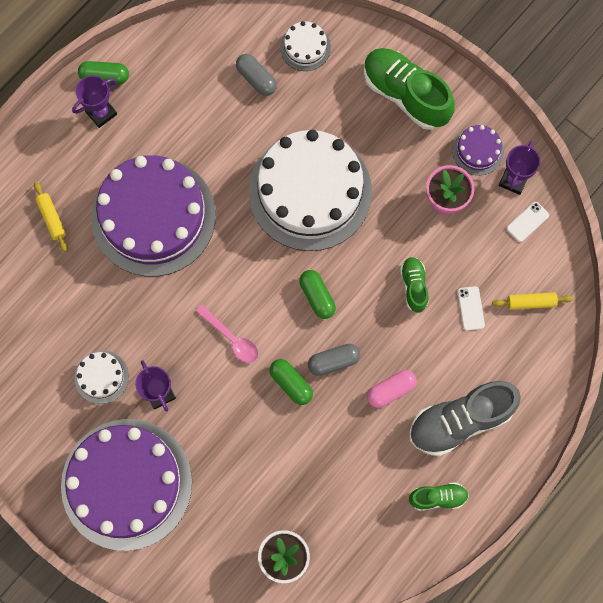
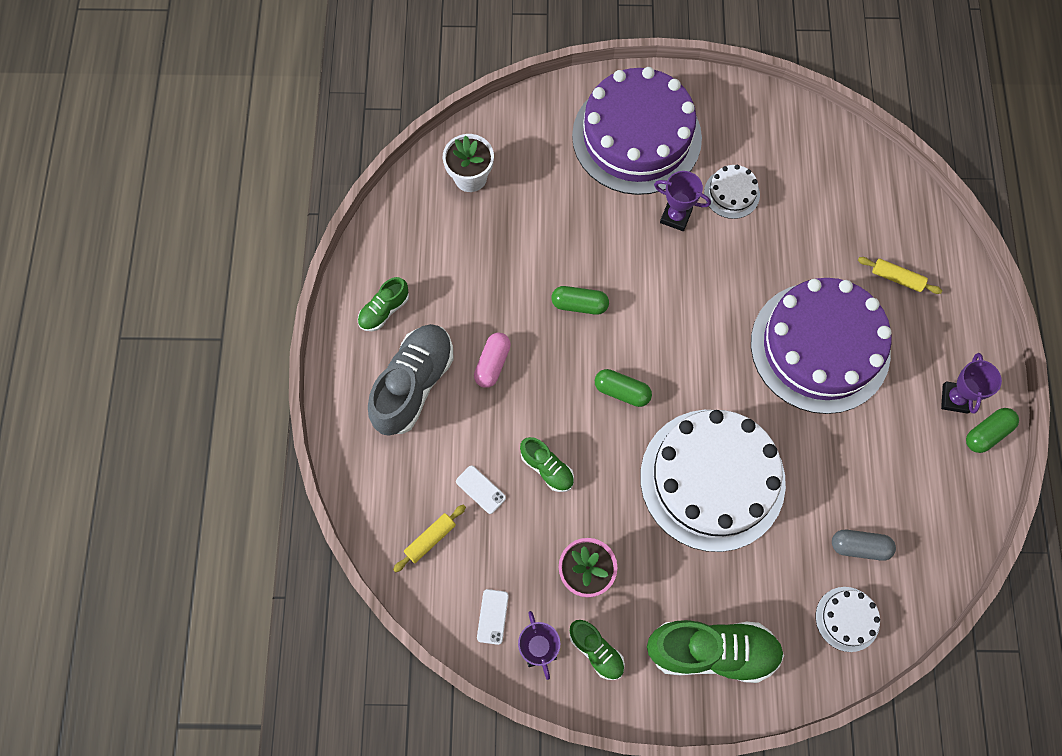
camera: 140 degrees right, 5 degrees down
pink spoon [196,305,258,363] -> none
grey capsule [308,344,360,376] -> none
purple cake [452,125,504,175] -> green shoe [570,620,625,680]

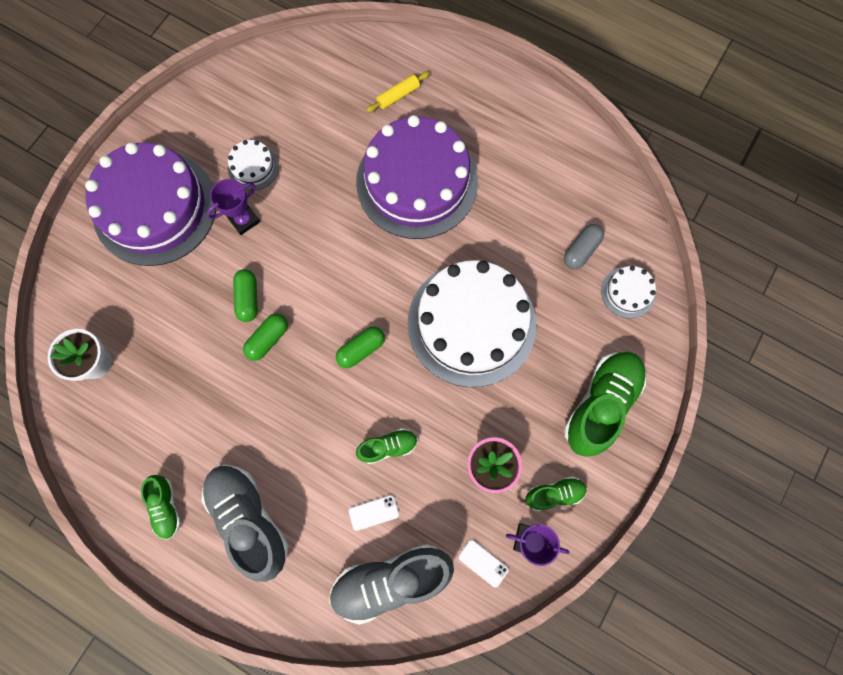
camera: 60 degrees left, 5 degrees up
yellow rolling pin [393,504,466,572] -> grey shoe [329,544,454,625]
pink capsule [474,333,511,388] -> none
purple trophy [941,353,1002,414] -> none
green capsule [966,408,1019,453] -> green capsule moved to [233,269,258,322]

